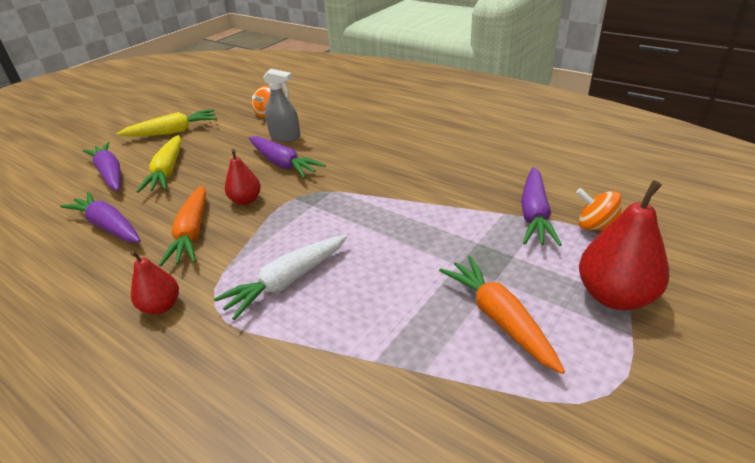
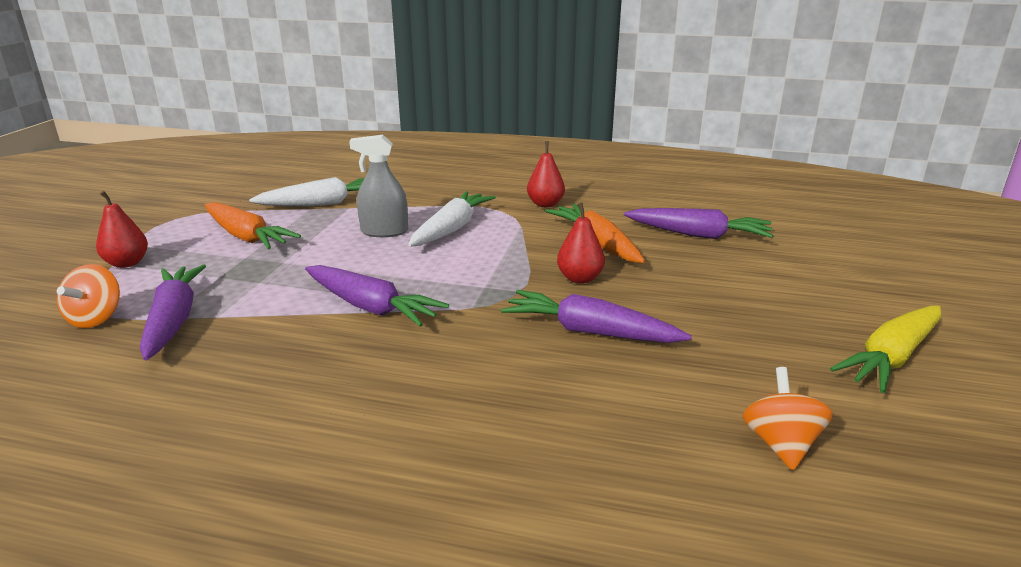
camera: 155 degrees right, 10 degrees down
purple carrot [83,142,121,191] -> purple carrot moved to [305,265,449,327]
yellow carrot [136,135,182,193] -> none
grey spray bottle [263,69,300,142] -> grey spray bottle moved to [349,135,408,237]
orange spinning top [576,188,622,230] -> orange spinning top turned 90 degrees clockwise [57,264,120,328]
red pear [579,180,669,310] -> red pear [96,191,148,268], size x0.59
none -> white carrot [249,177,365,206]

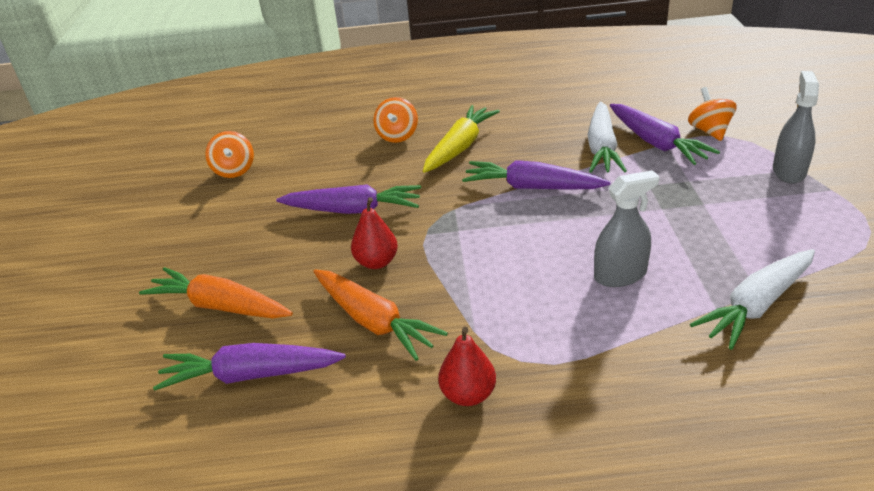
camera: 165 degrees right, 10 degrees up
red pear [96,191,148,268] -> grey spray bottle [773,71,819,184]
orange carrot [205,202,301,249] -> orange carrot moved to [139,267,293,318]
white carrot [408,191,496,247] -> white carrot moved to [588,102,627,173]
yellow carrot [830,306,941,393] -> yellow carrot moved to [423,105,500,173]
none -> orange spinning top [373,97,418,143]

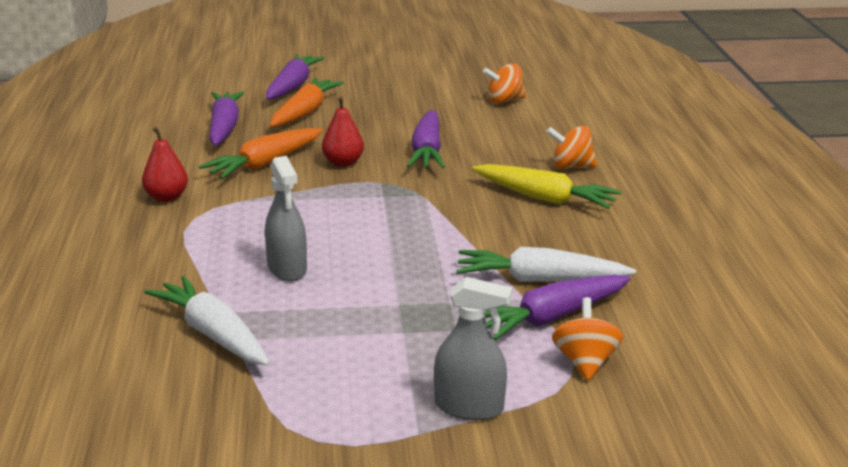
camera: 85 degrees right, 10 degrees down
purple carrot [462,160,610,190] -> purple carrot moved to [266,54,325,100]
orange spinning top [688,87,737,141] -> orange spinning top turned 75 degrees counterclockwise [552,297,623,381]

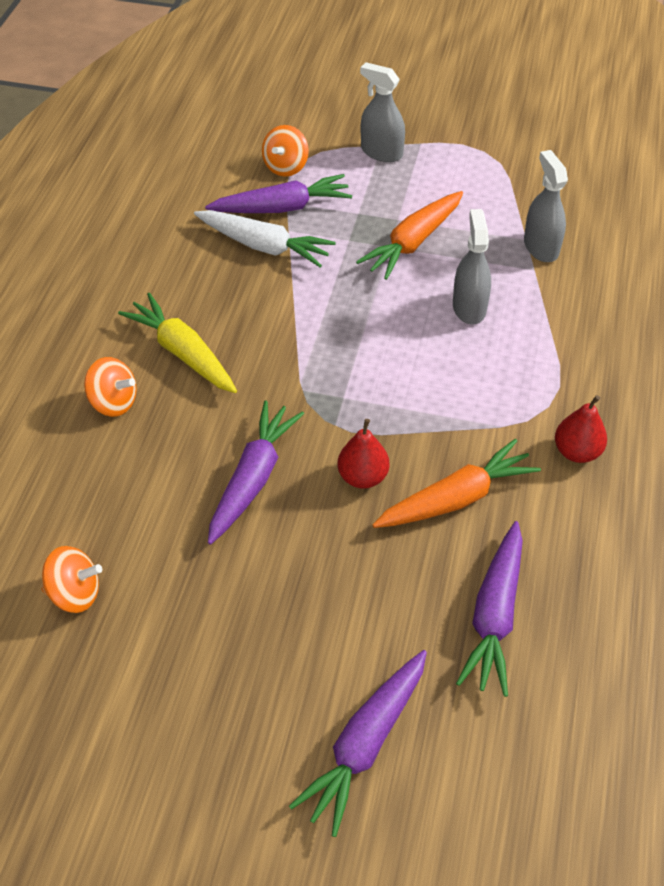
camera: 160 degrees left, 25 degrees up
white carrot [144,276,270,366] -> grey spray bottle [524,150,568,262]
orange carrot [270,78,344,127] -> orange carrot moved to [356,191,463,280]

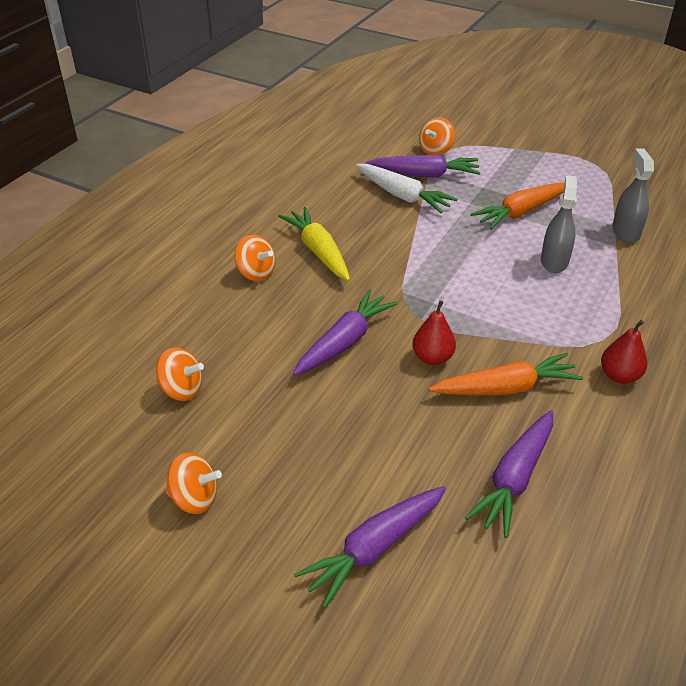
camera: 15 degrees right, 10 degrees down
grey spray bottle [360,62,405,162] -> none
none -> orange spinning top [165,452,222,514]

